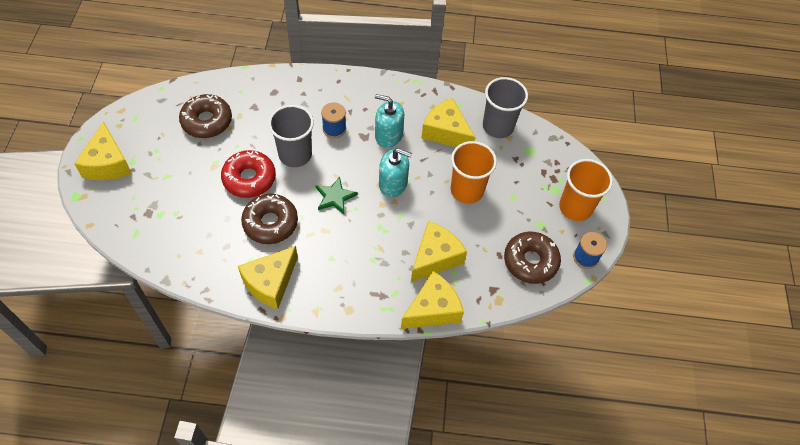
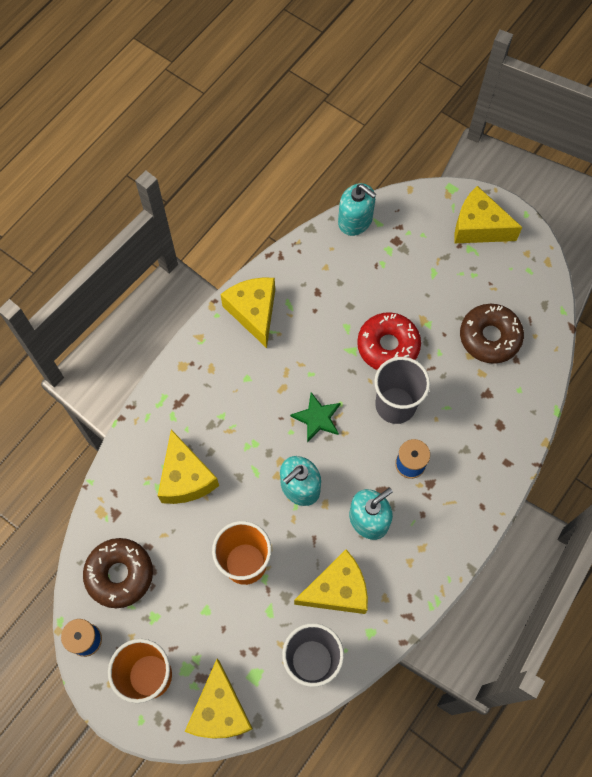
camera: 125 degrees right, 10 degrees up
brown donut [241,194,298,244] -> none
yellow cheese [401,271,464,329] -> yellow cheese moved to [185,659,253,739]
none -> turquoise soap dispenser [338,183,376,236]

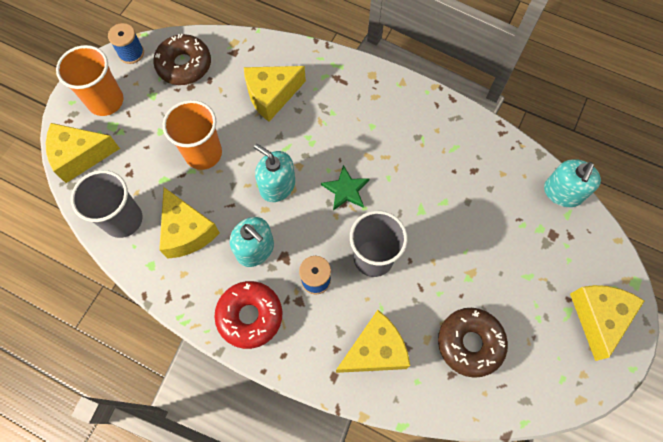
camera: 80 degrees right, 0 degrees up
yellow cheese [221,277,275,348] -> yellow cheese moved to [336,310,410,373]
red donut [357,312,421,370] -> red donut moved to [214,281,282,349]

